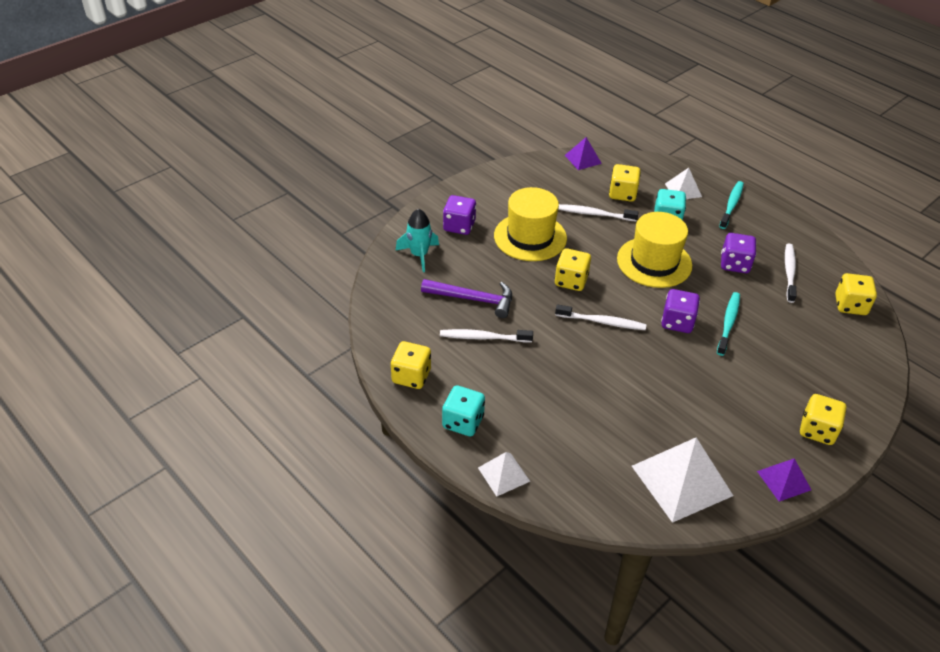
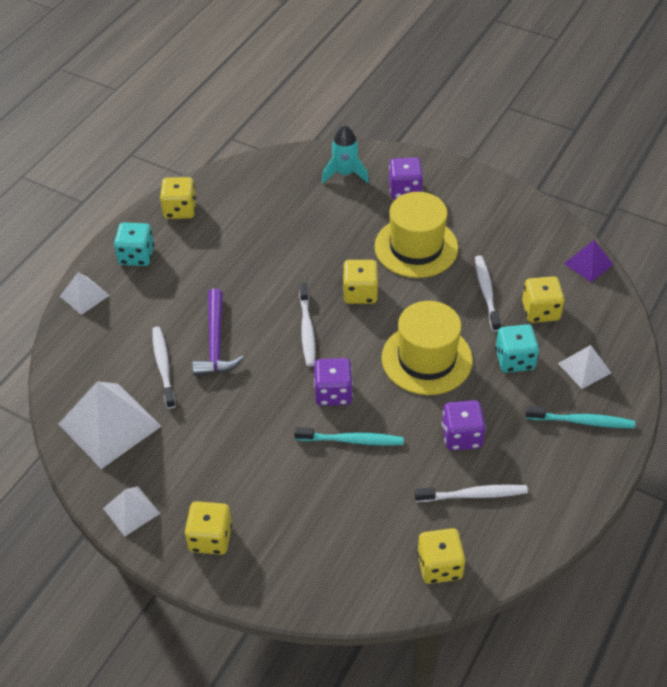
camera: 75 degrees right, 5 degrees up
purple hammer [421,279,512,318] -> purple hammer moved to [193,288,244,376]
white toothbrush [440,329,533,342] -> white toothbrush moved to [152,327,176,409]
purple pyramid [757,458,811,502] -> white pyramid [103,486,160,536]

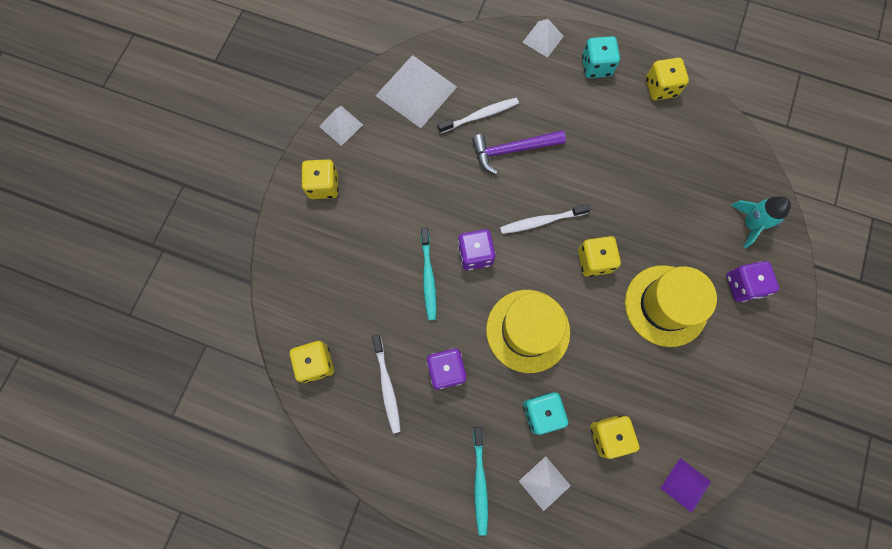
camera: 80 degrees right, 25 degrees up
white toothbrush [475,255,501,332] -> none

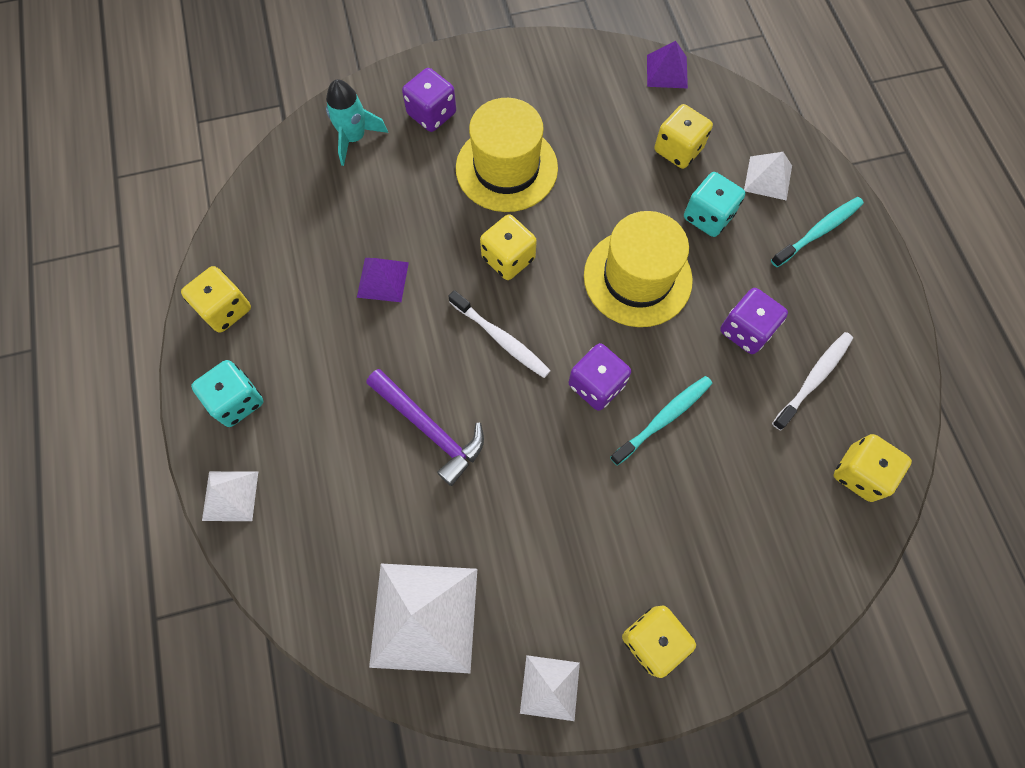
camera: 125 degrees left, 5 degrees down
white toothbrush [437,97,519,133] -> none
none -> purple pyramid [357,258,409,302]

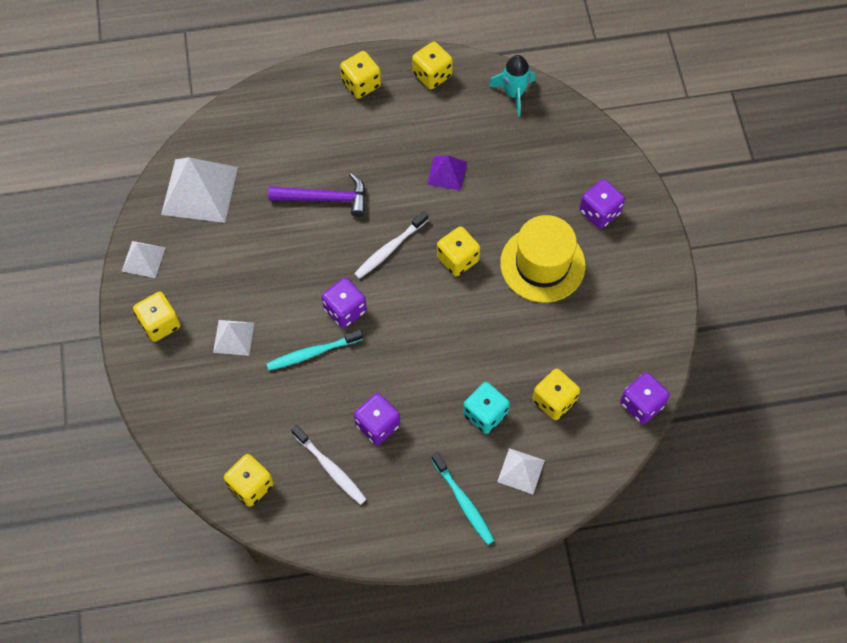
camera: 95 degrees right, 5 degrees down
turquoise dice [191,360,263,427] -> yellow dice [340,51,381,99]
white pyramid [202,471,258,521] -> white pyramid moved to [213,320,254,356]
turquoise rocket [326,79,388,166] -> turquoise rocket moved to [489,55,535,117]
purple hammer [366,369,484,486] -> purple hammer turned 135 degrees counterclockwise [268,173,366,217]
yellow hat [584,211,693,327] -> none
turquoise toothbrush [610,376,712,466] -> turquoise toothbrush turned 105 degrees clockwise [266,329,363,370]
purple pyramid [647,41,688,89] -> purple dice [620,372,670,424]

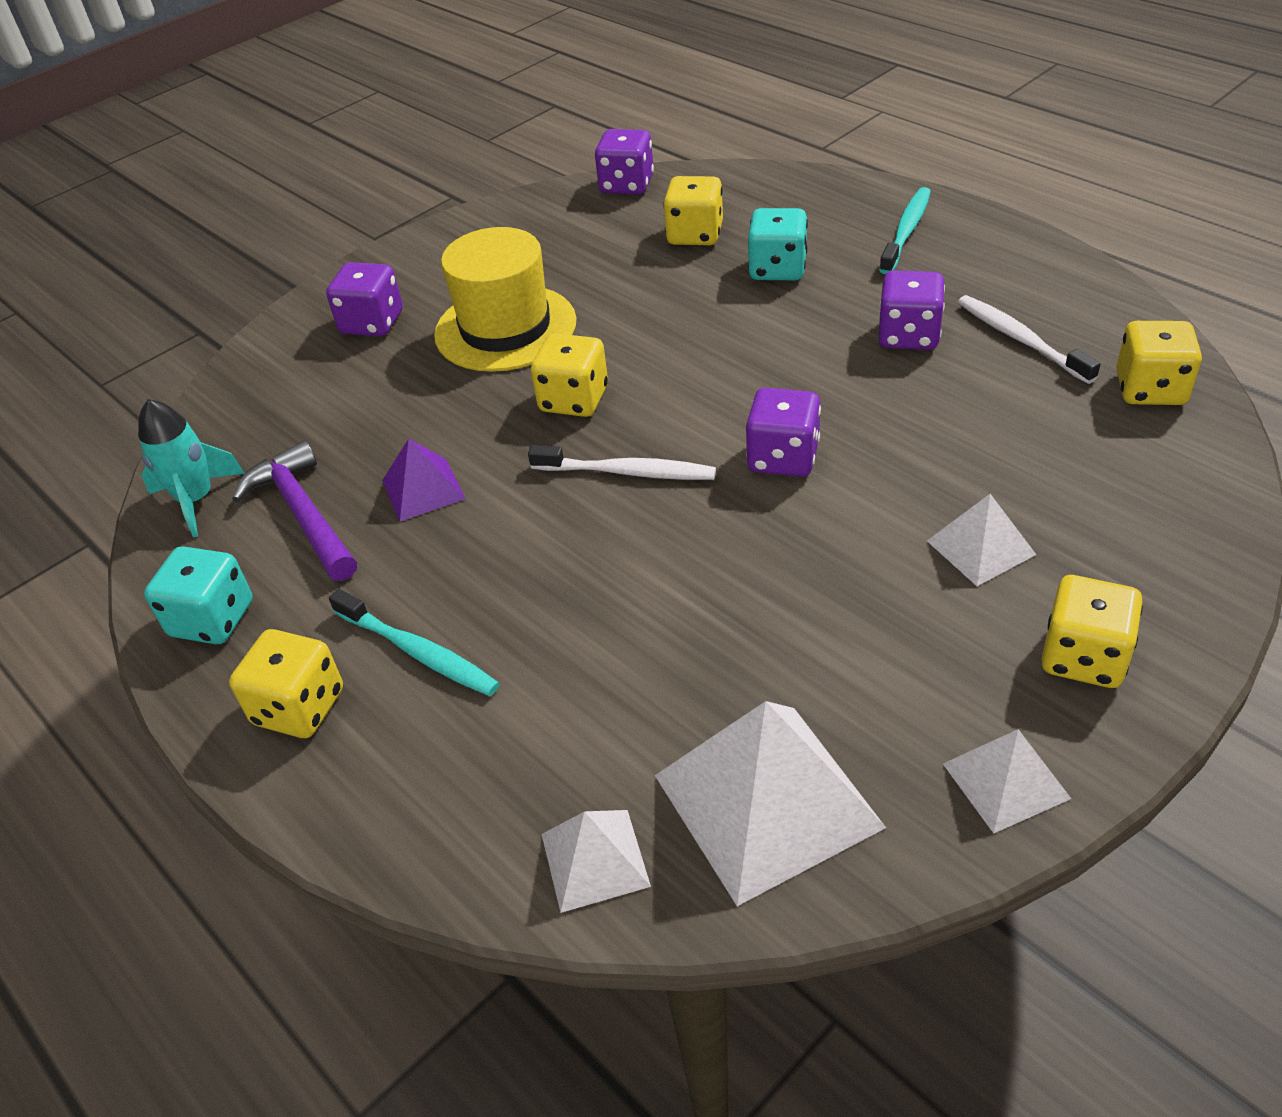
camera: 120 degrees left, 20 degrees down
turquoise toothbrush [266,329,363,370] -> turquoise toothbrush moved to [329,589,500,696]
purple hammer [268,173,366,217] -> purple hammer moved to [232,441,357,581]
white toothbrush [291,425,366,505] -> white toothbrush turned 45 degrees counterclockwise [958,295,1101,384]
yellow dice [412,41,453,89] -> turquoise dice [144,546,253,644]
white pyramid [497,448,545,494] -> white pyramid moved to [542,810,651,913]

